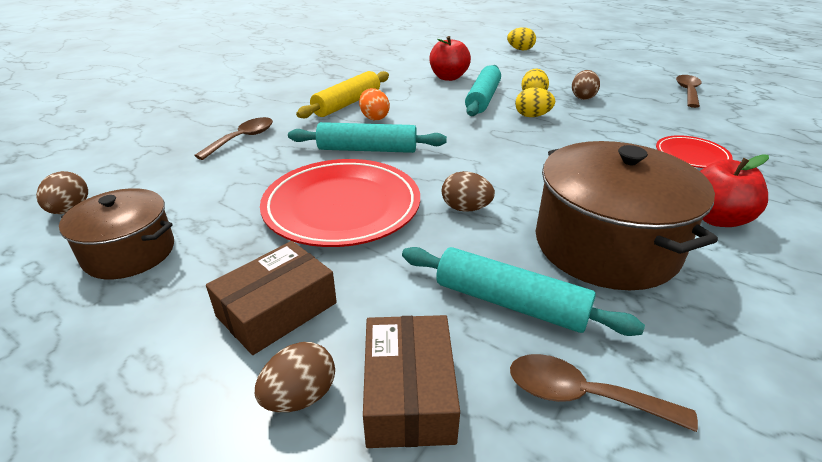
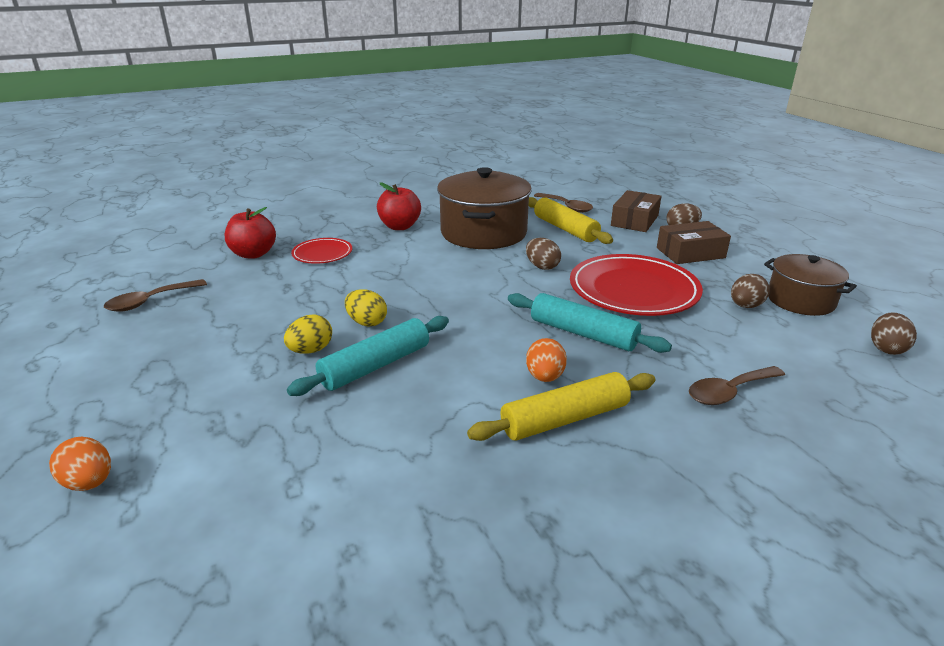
camera: 150 degrees left, 5 degrees down
turquoise rolling pin [402,247,645,336] -> yellow rolling pin [529,197,613,244]
red apple [429,36,471,81] -> red apple moved to [225,207,276,259]
yellow egg [507,27,536,50] -> orange egg [49,436,111,491]
brown egg [572,70,600,100] -> brown egg moved to [731,274,770,308]

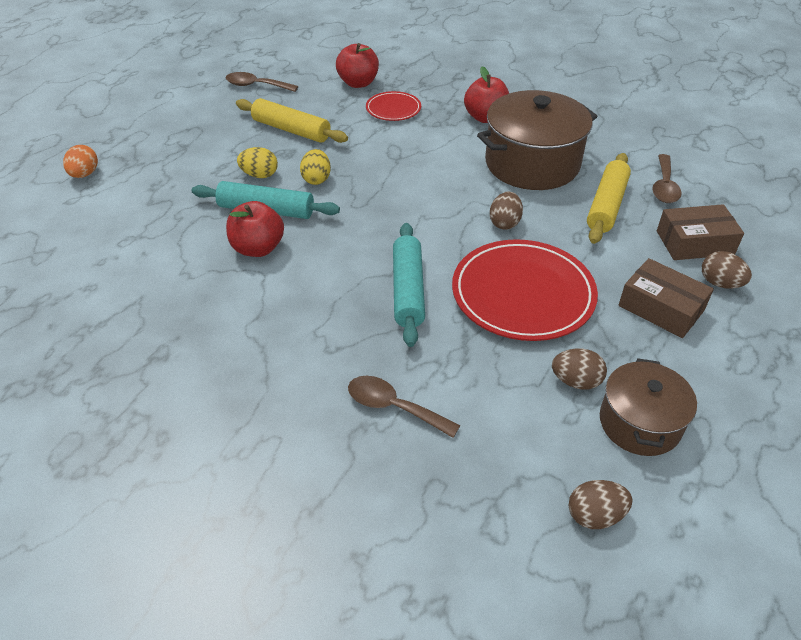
camera: 55 degrees right, 15 degrees up
yellow rolling pin [467,372,656,441] -> yellow rolling pin moved to [236,98,348,143]
orange egg [526,338,567,382] -> none
none -> red apple [226,201,284,257]

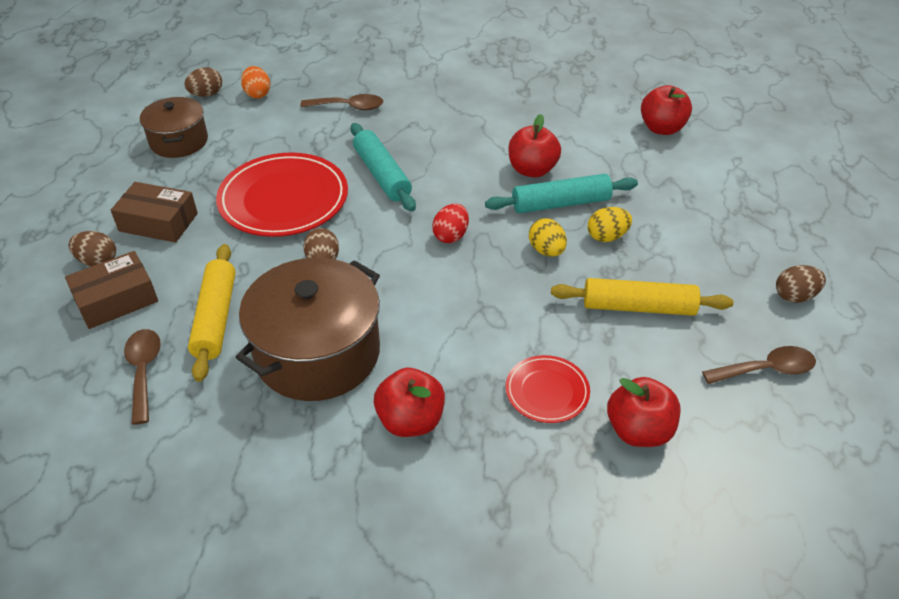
camera: 155 degrees right, 0 degrees up
orange egg [63,145,98,178] -> orange egg moved to [241,66,270,99]
brown egg [552,348,607,390] -> brown egg moved to [776,265,826,303]
none -> red egg [432,204,469,243]
none -> red apple [641,85,692,135]

